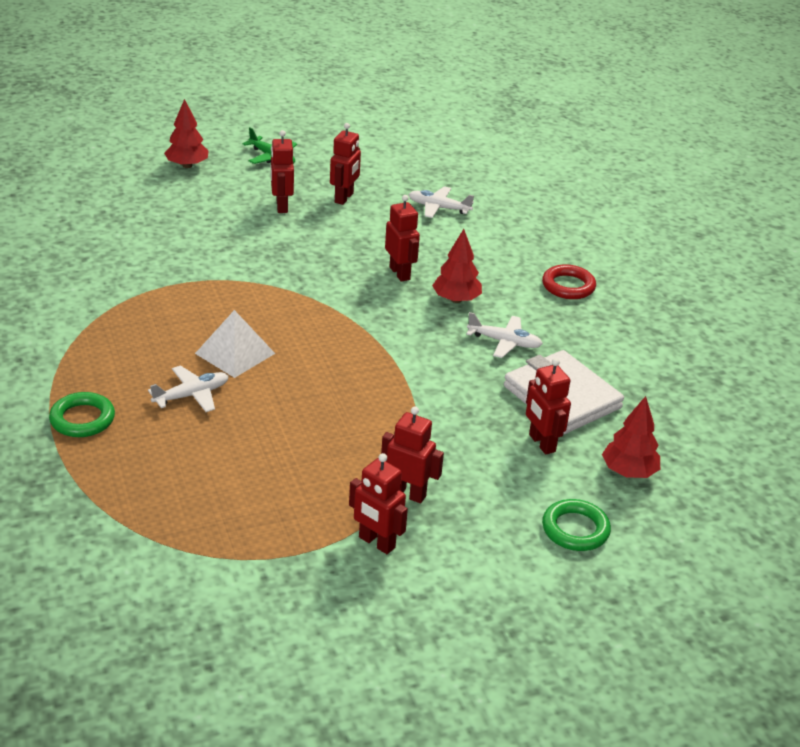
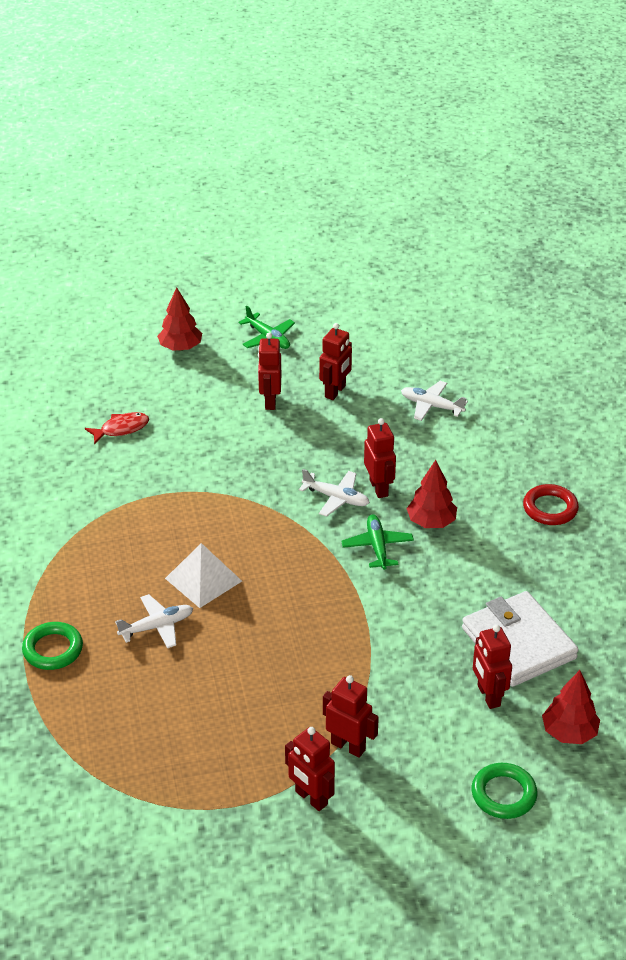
camera: 10 degrees right, 5 degrees up
white plane [466,312,543,358] -> white plane moved to [299,469,370,517]
none -> red fish [85,412,149,445]
none -> green plane [341,514,414,570]

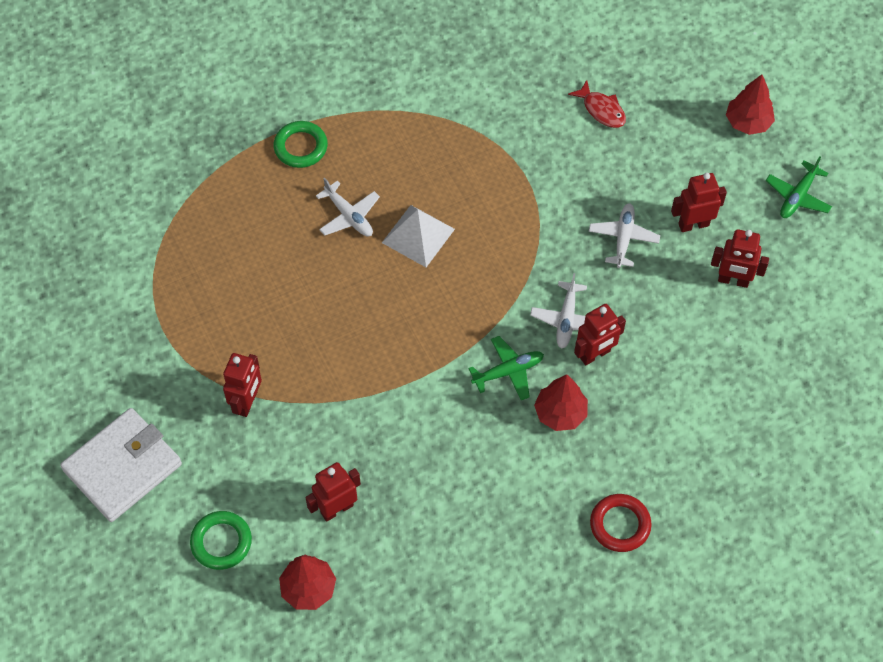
camera: 75 degrees right, 20 degrees up
red robot [285,727,335,811] -> none
white plane [401,381,468,421] -> white plane moved to [589,203,660,268]
white wallet [462,591,579,687] -> white wallet moved to [60,408,182,522]

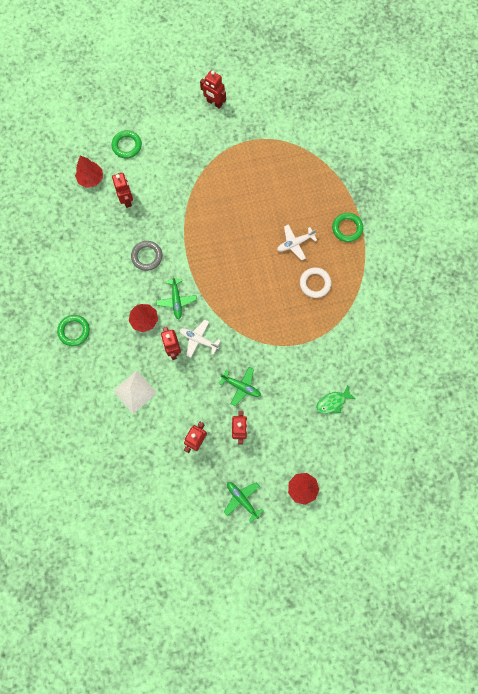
camera: 105 degrees right, 15 degrees up
white wallet [60,408,182,522] -> none
red robot [223,353,262,417] -> red robot moved to [200,70,226,109]
white pyramid [382,205,455,267] -> white pyramid moved to [113,371,157,414]
red fish [568,80,626,128] -> green fish [316,386,355,414]
white plane [589,203,660,268] -> green plane [219,367,261,406]
red ring [590,494,652,552] -> green ring [57,315,90,346]
none -> grey ring [131,241,162,271]
none -> white ring [300,267,331,298]

